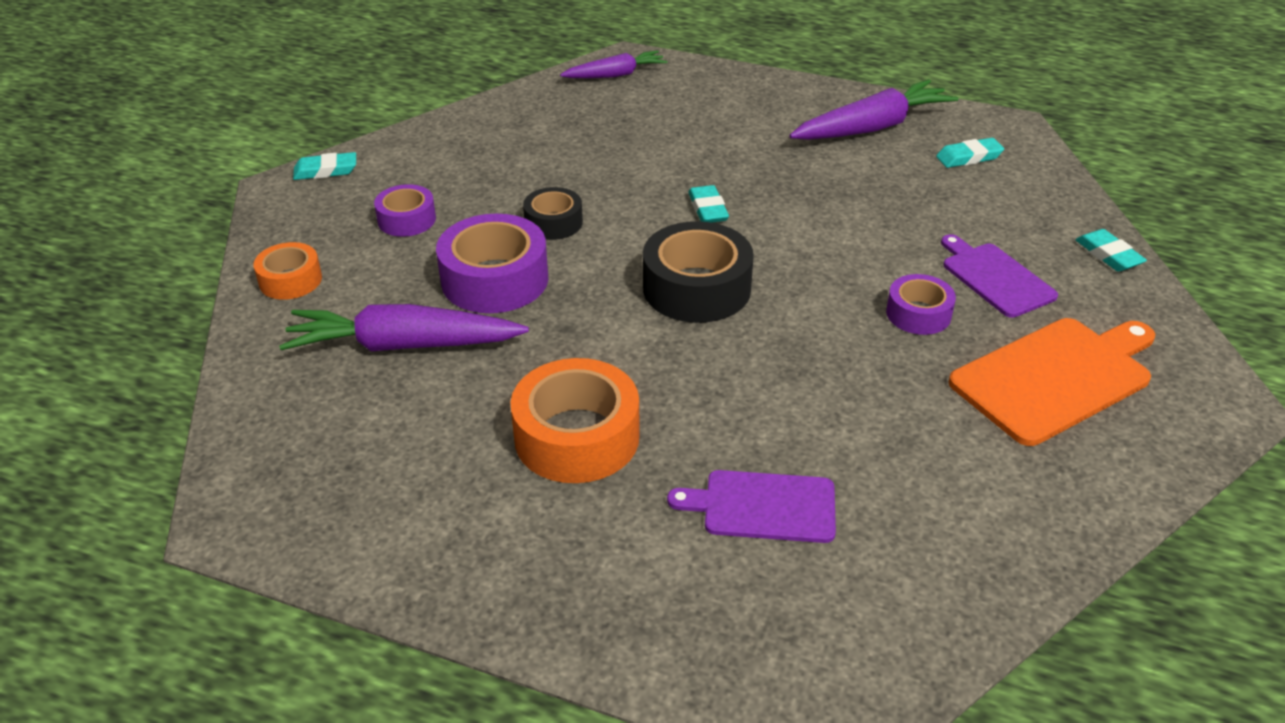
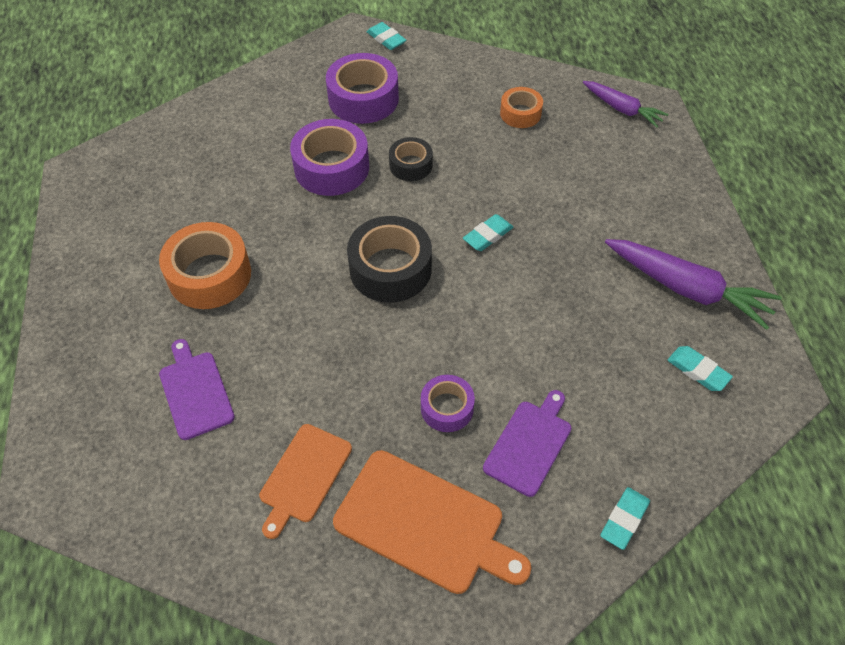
camera: 60 degrees right, 15 degrees up
orange tape [254,242,322,300] -> orange tape moved to [500,87,543,128]
purple carrot [279,304,529,351] -> none
purple tape [374,184,436,237] -> purple tape [326,53,399,124], size x1.73
none -> orange cutting board [259,424,352,539]

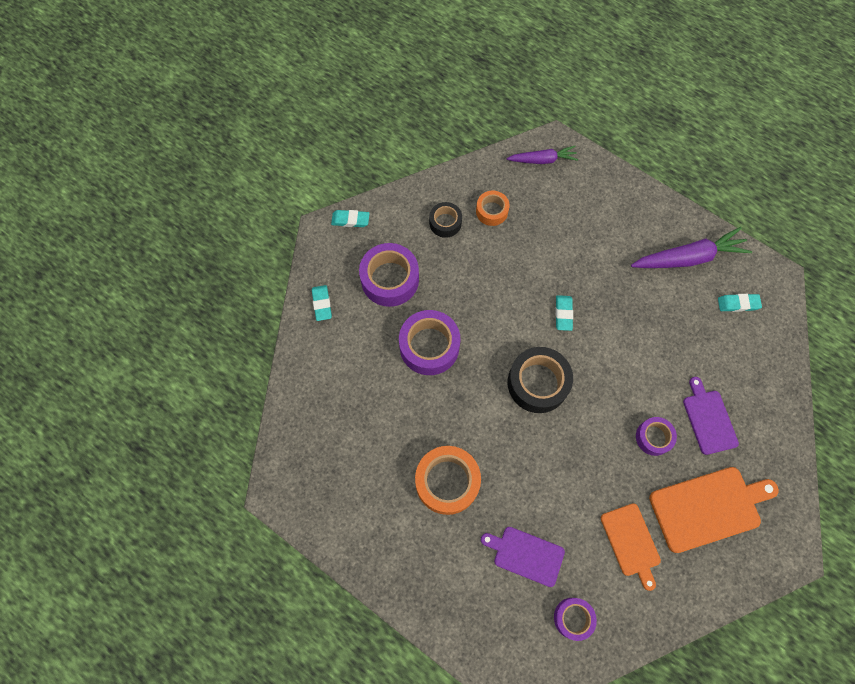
camera: 45 degrees left, 15 degrees up
black tape [389,137,433,181] -> black tape moved to [429,202,462,238]
turquoise eraser [600,487,650,550] -> turquoise eraser moved to [312,285,332,321]
none -> purple tape [554,598,597,641]

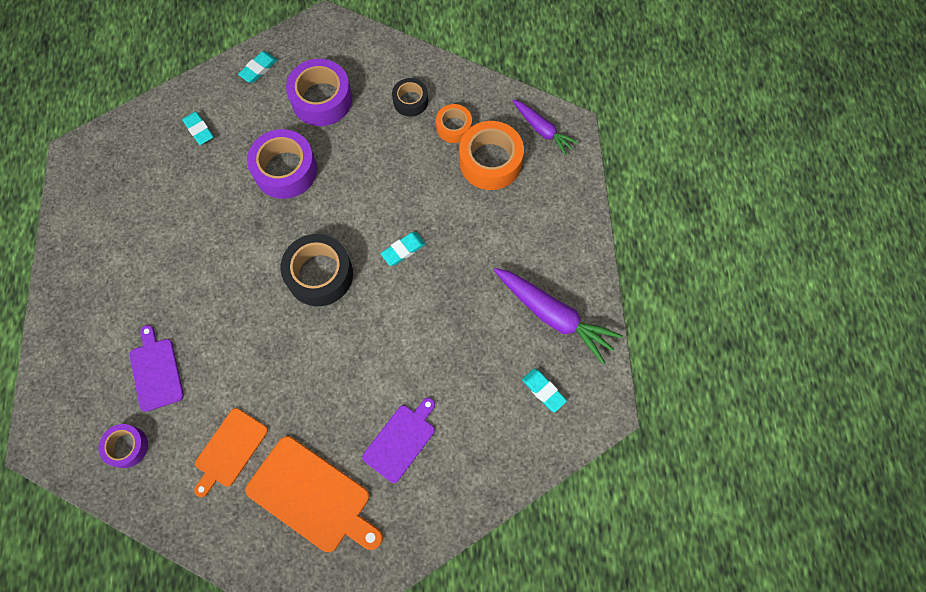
camera: 50 degrees right, 0 degrees up
turquoise eraser [331,210,369,227] -> turquoise eraser moved to [182,112,214,145]
orange tape [415,446,481,515] -> orange tape moved to [459,121,524,190]
purple tape [636,417,677,456] -> none

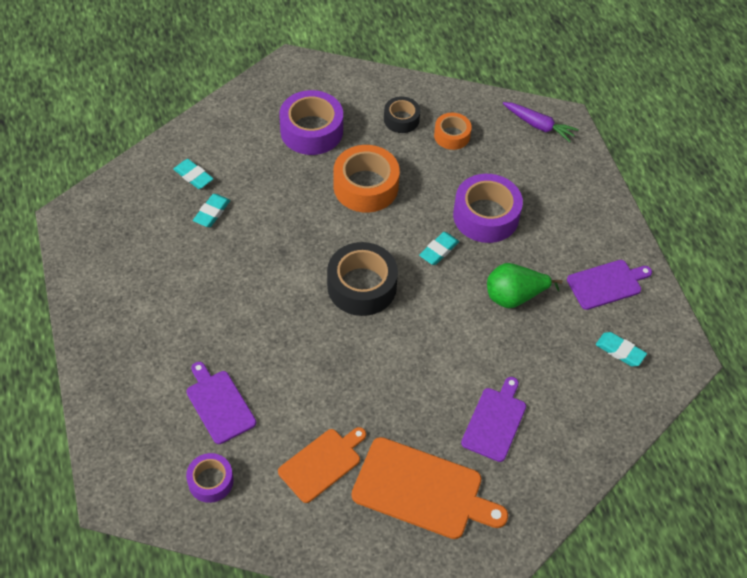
camera: 15 degrees left, 15 degrees down
orange cutting board [194,408,268,497] -> orange cutting board turned 150 degrees counterclockwise [278,427,366,503]
turquoise eraser [238,51,278,83] -> turquoise eraser moved to [193,194,230,227]
purple tape [247,129,317,199] -> purple tape moved to [453,174,523,243]
orange tape [459,121,524,190] -> orange tape moved to [334,145,400,213]
purple carrot [494,268,623,364] -> purple cutting board [567,260,652,310]
none -> green pear [487,263,563,308]

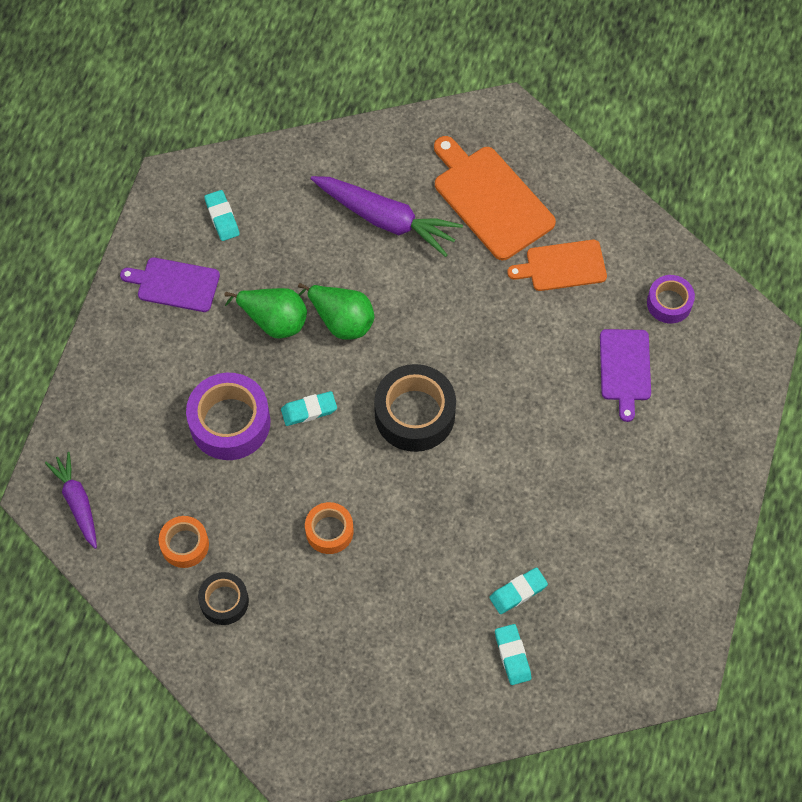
camera: 145 degrees left, 10 degrees up
purple tape [279,90,343,155] -> none
orange tape [334,145,400,213] -> orange tape [305,502,353,554], size x0.58
purple cutting board [461,377,526,462] -> purple carrot [311,176,463,257]
none -> green pear [298,283,374,340]

